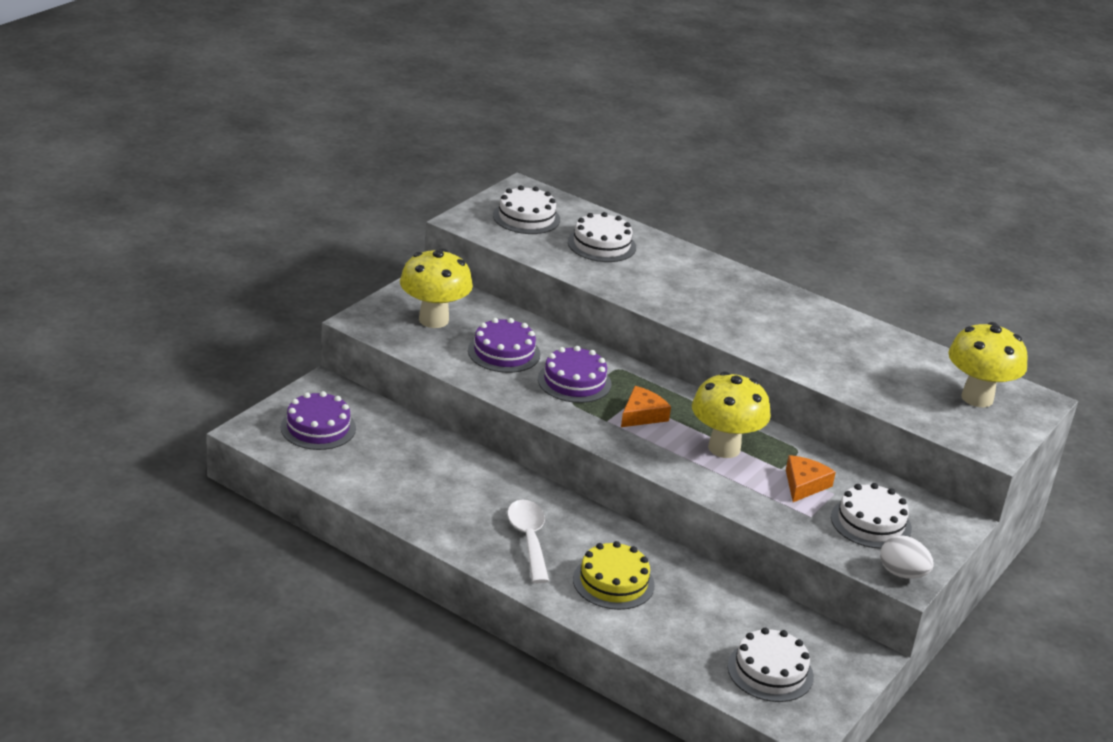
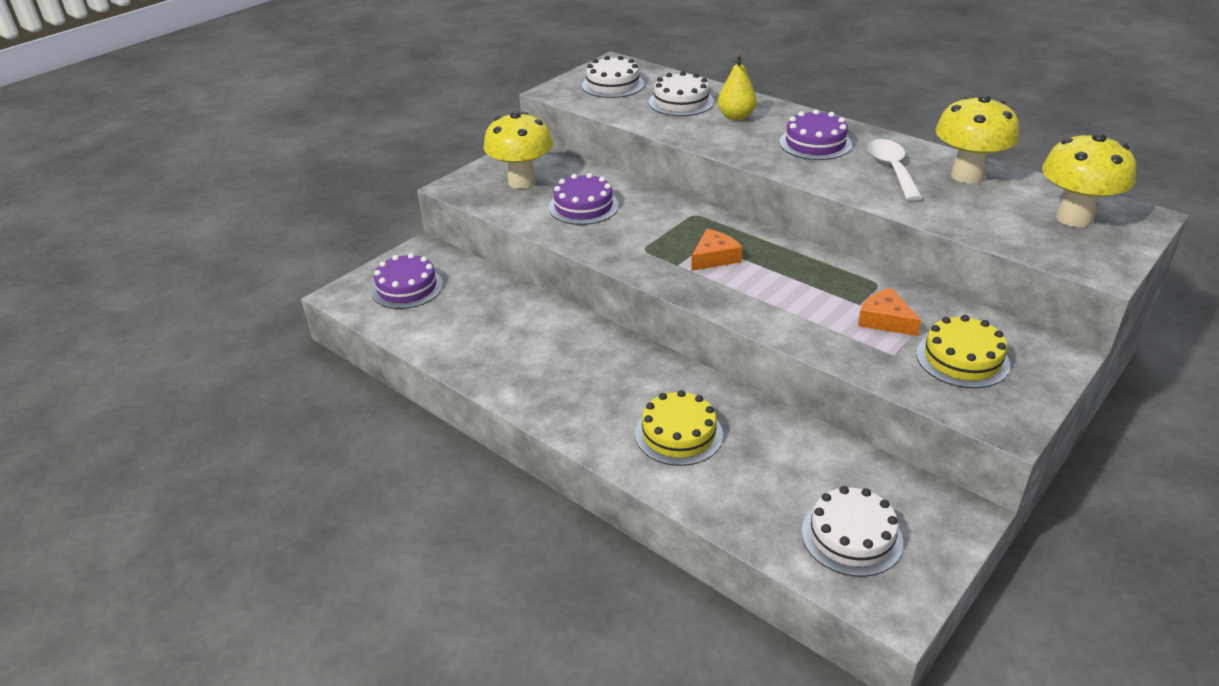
camera: 10 degrees right, 5 degrees up
white spoon [507,499,549,583] -> white spoon moved to [868,139,923,201]
purple cake [538,346,612,403] -> purple cake moved to [779,109,852,160]
yellow mushroom [692,371,771,458] -> yellow mushroom moved to [935,95,1019,184]
orange cheese [786,455,836,502] -> orange cheese turned 75 degrees counterclockwise [858,288,921,336]
white cake [831,483,912,549] -> yellow cake [916,315,1010,388]
white egg [880,535,934,579] -> none
none -> yellow pear [718,55,757,121]

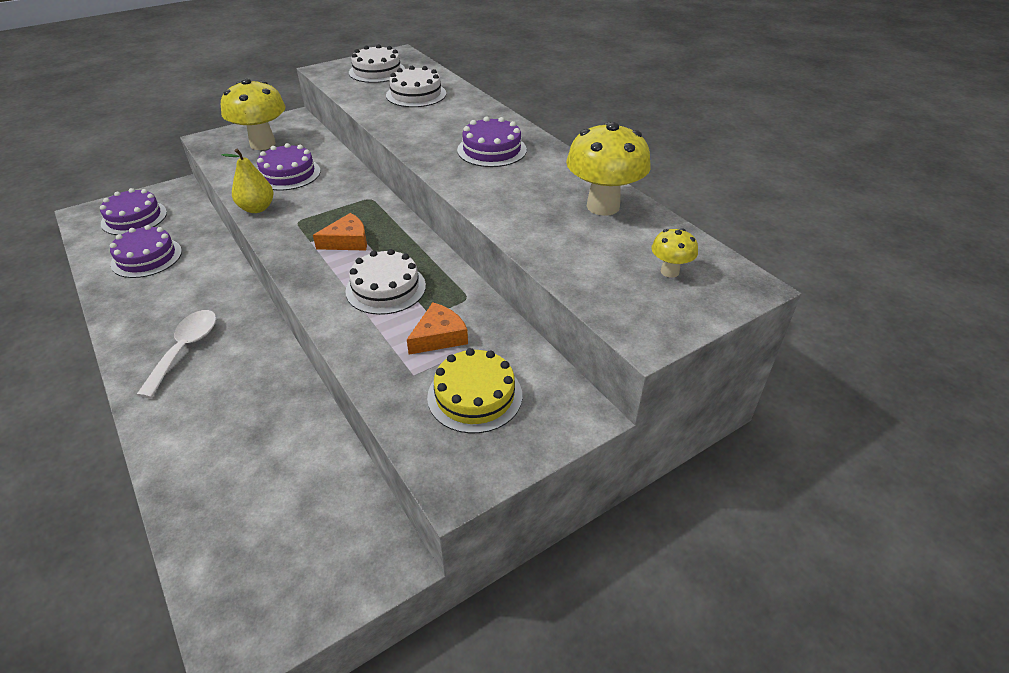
camera: 15 degrees right, 5 degrees up
yellow cake [635,390,723,466] -> none
yellow pear [718,55,757,121] -> yellow pear moved to [222,149,274,213]
white cake [801,486,903,577] -> white cake moved to [345,249,426,315]
orange cheese [858,288,921,336] -> orange cheese turned 75 degrees clockwise [407,302,468,355]
white spoon [868,139,923,201] -> white spoon moved to [136,310,217,398]
yellow mushroom [1042,132,1136,227] -> yellow mushroom [651,228,698,278], size x0.49
none -> purple cake [110,225,182,278]

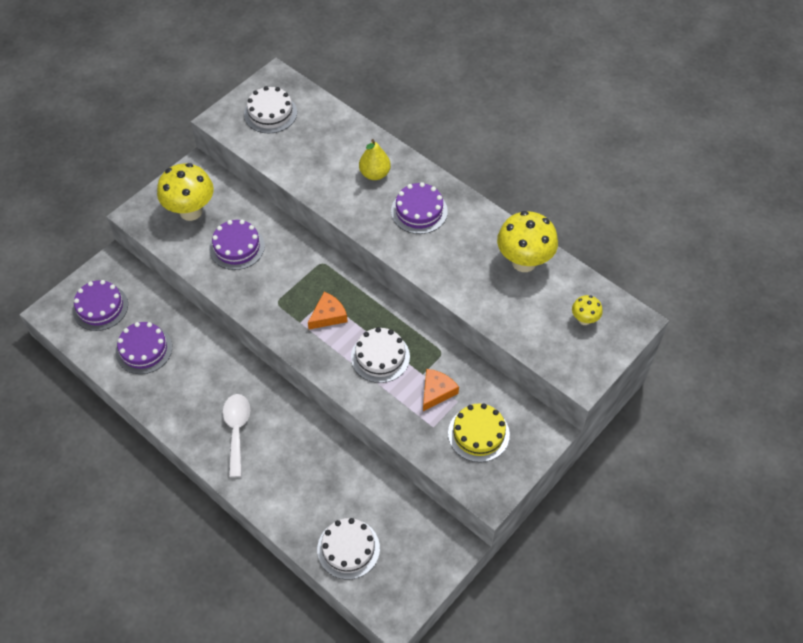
camera: 15 degrees left, 15 degrees up
yellow pear [222,149,274,213] -> yellow pear moved to [359,139,391,180]
white cake [386,66,446,107] -> white cake moved to [317,518,380,579]

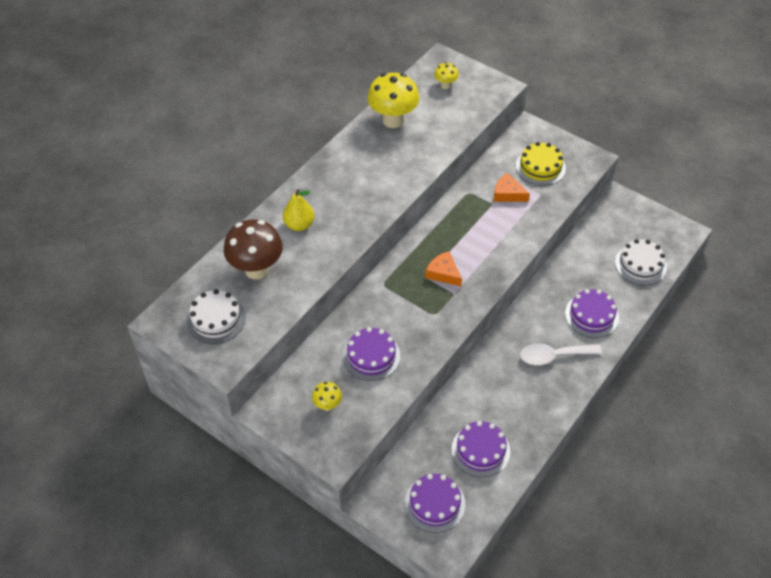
camera: 95 degrees left, 5 degrees down
yellow mushroom [157,163,214,221] -> yellow mushroom [312,382,342,411], size x0.49
white cake [351,327,410,383] -> none
purple cake [391,182,448,234] -> purple cake moved to [565,289,619,338]
none -> brown mushroom [224,219,283,279]

